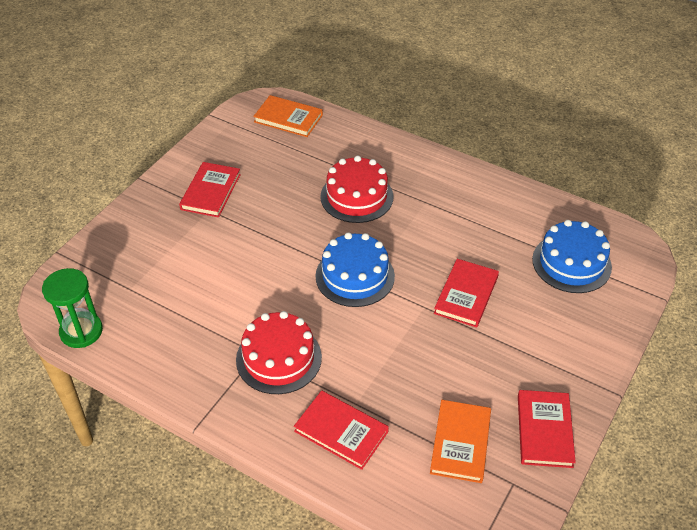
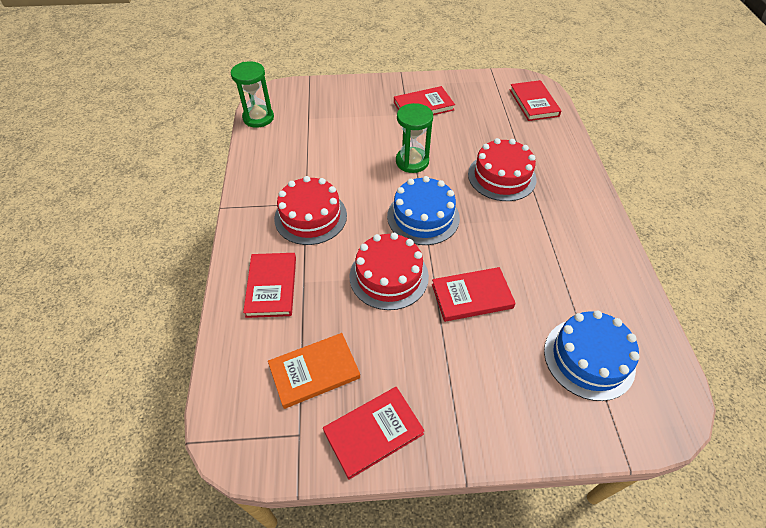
camera: 55 degrees right, 5 degrees up
orange book [253,95,323,137] -> red book [510,80,561,121]
none -> red cake [350,233,429,310]
none -> green hourglass [396,103,433,173]

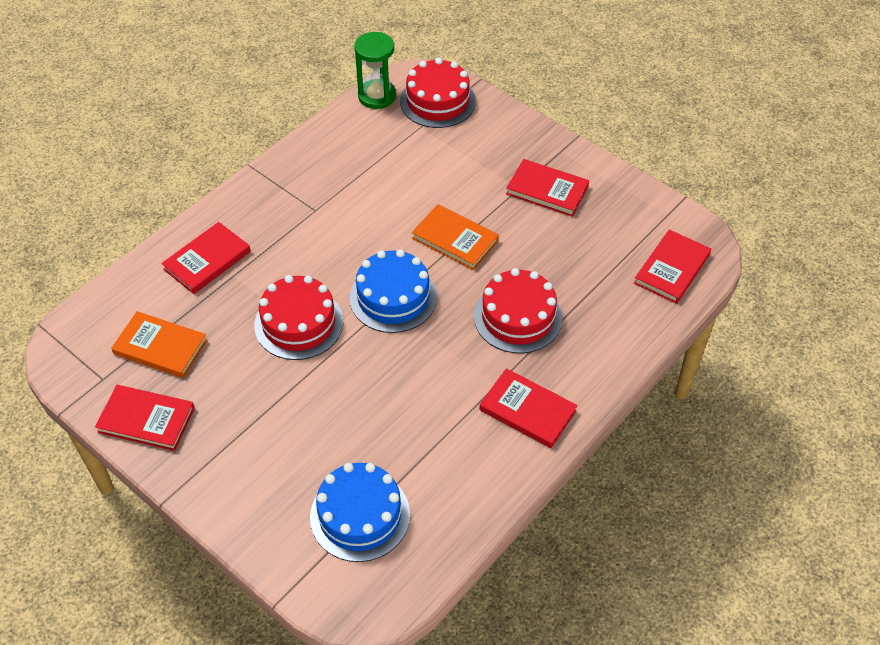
camera: 45 degrees right, 0 degrees up
red cake [274,176,347,245] -> red cake moved to [400,58,476,128]
green hourglass [396,103,433,173] -> orange book [412,204,499,270]
red book [432,267,516,322] -> red book moved to [479,368,577,448]

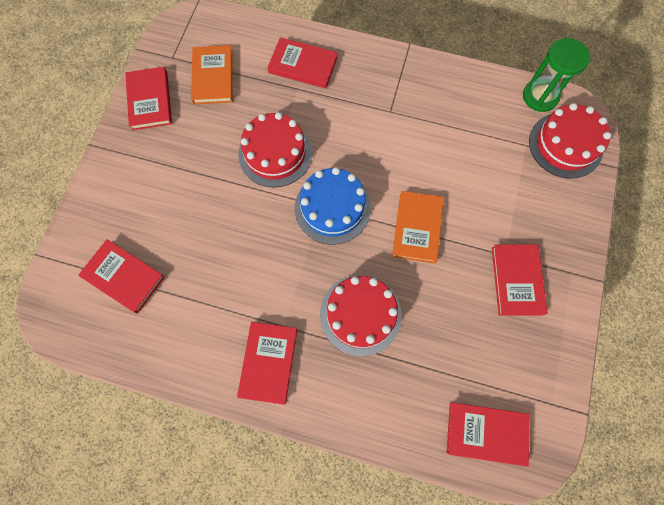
camera: 65 degrees right, 20 degrees up
blue cake [310,463,410,562] -> red book [79,239,165,314]

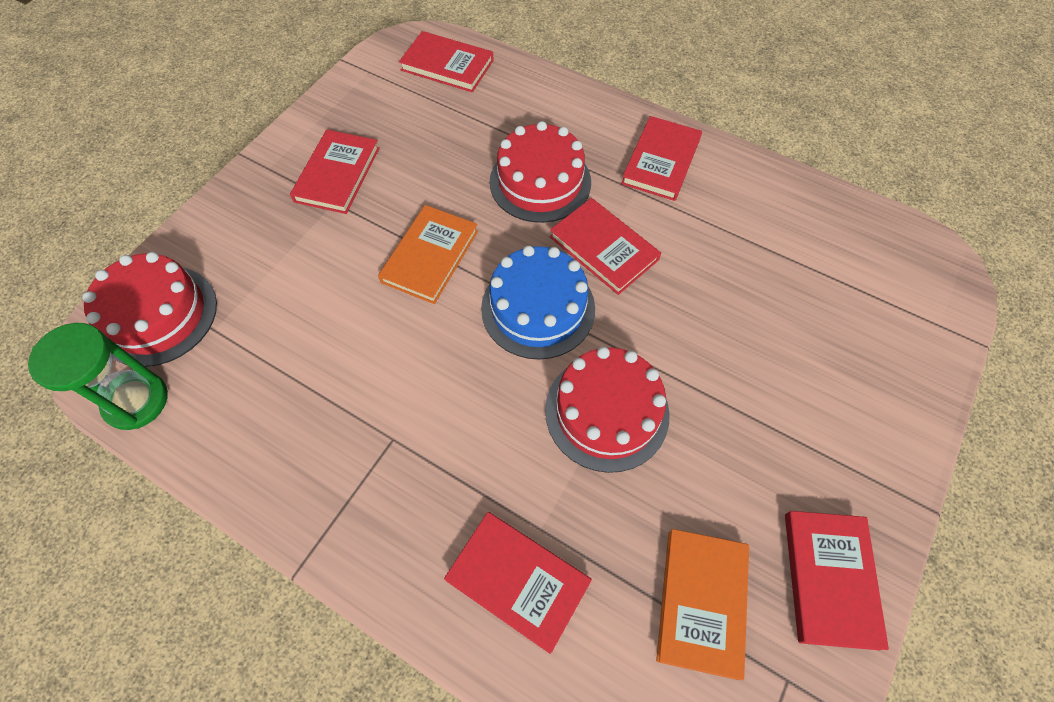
camera: 165 degrees left, 10 degrees down
red book [79,239,165,314] -> red book moved to [550,198,661,295]

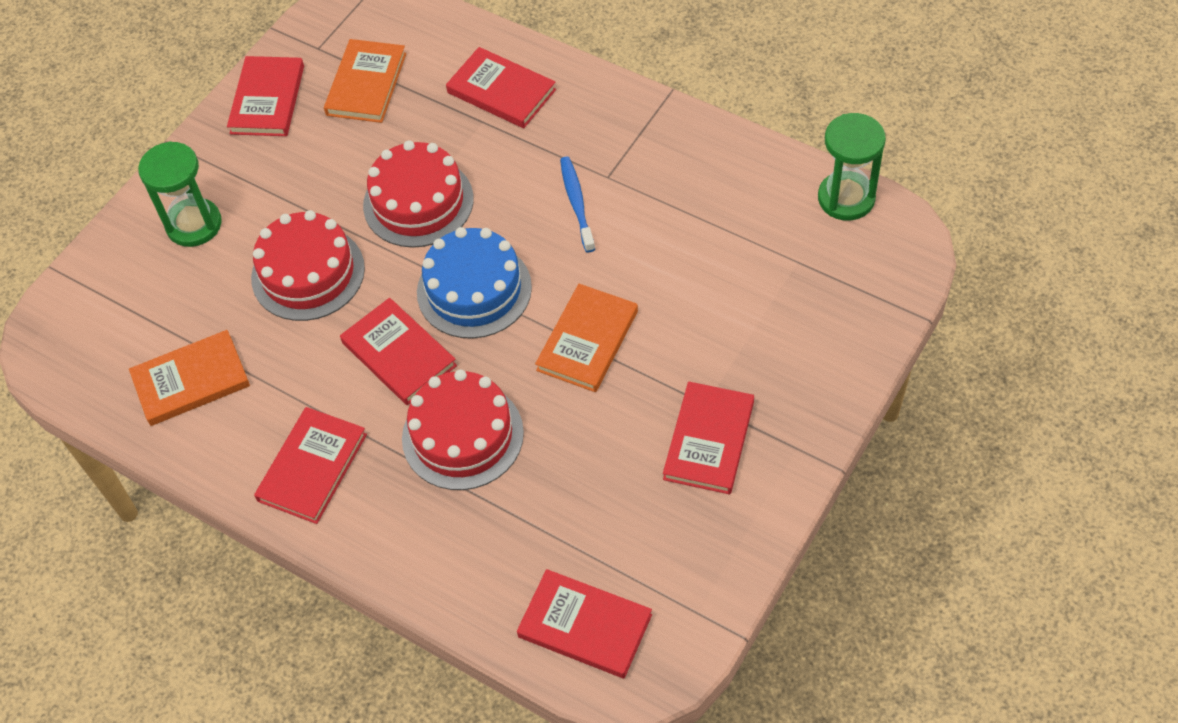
camera: 175 degrees left, 5 degrees down
red cake [82,252,217,367] -> red cake moved to [251,210,365,321]
none -> orange book [129,330,250,426]
none -> green hourglass [138,141,222,247]
none -> blue toothbrush [560,157,595,252]

